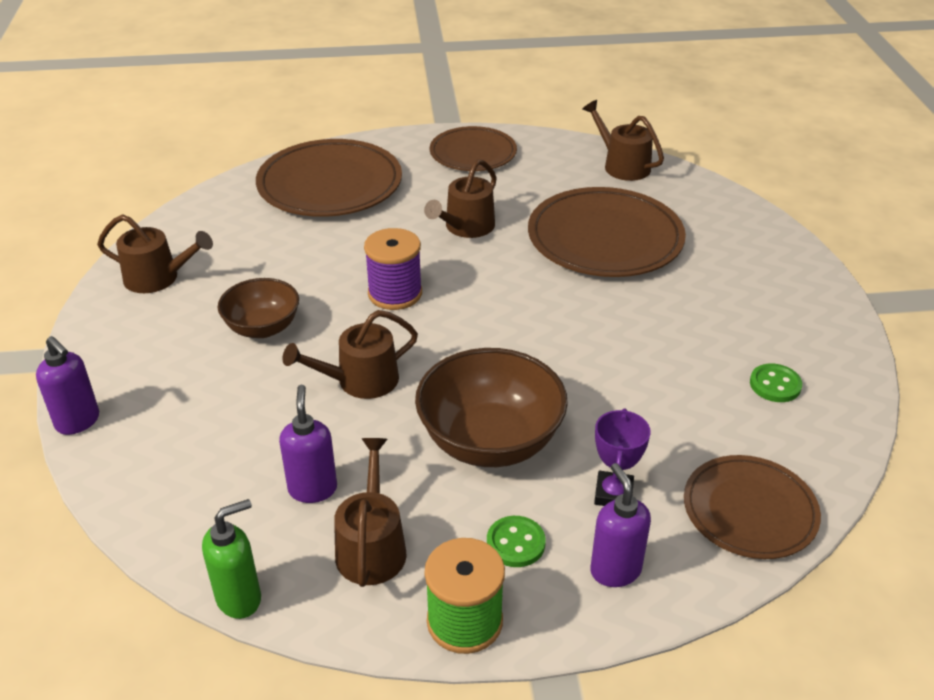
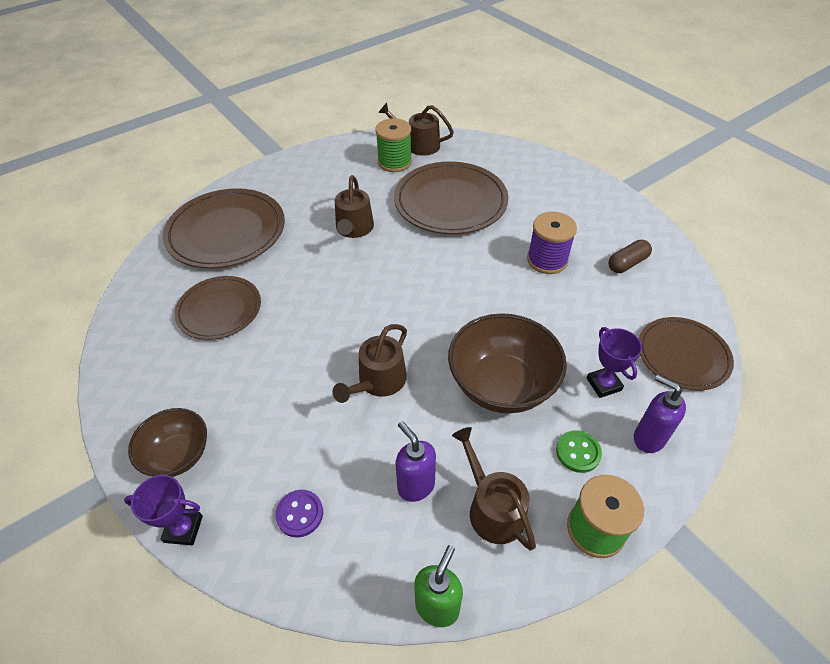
camera: 30 degrees left, 10 degrees up
purple soap dispenser [36,336,99,435] -> purple trophy [124,475,203,545]
brown watering can [97,215,213,293] -> none
brown bowl [217,278,299,338] -> brown bowl moved to [128,408,207,477]
purple spool [364,228,422,310] -> purple spool moved to [527,212,577,274]
brown plate [430,126,517,171] -> brown plate moved to [174,276,261,340]
green button [750,364,802,402] -> brown capsule [608,240,652,273]
none -> purple button [275,490,323,538]
none -> green spool [375,118,412,172]

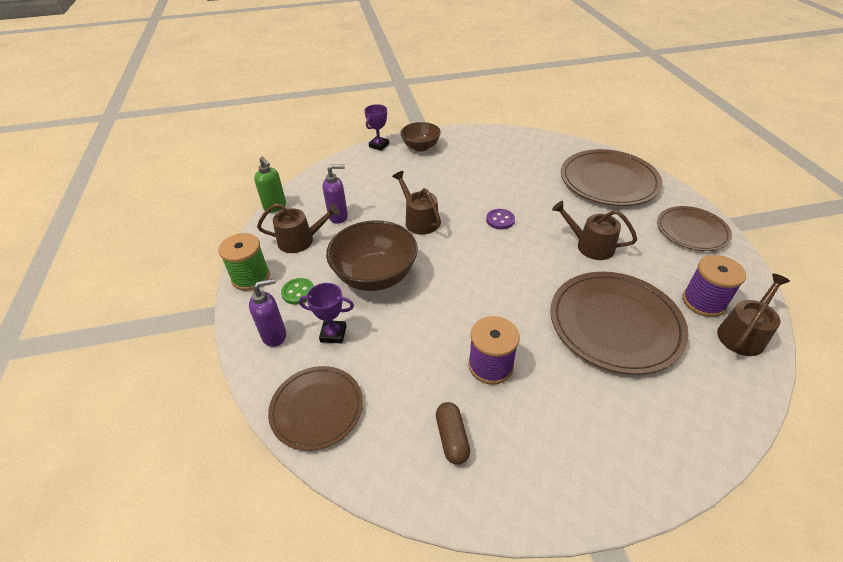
camera: 115 degrees right, 5 degrees down
brown plate [174,276,261,340] -> brown plate moved to [657,206,732,251]
purple button [275,490,323,538] -> purple button moved to [486,209,515,229]
green spool [375,118,412,172] -> purple spool [682,255,746,317]

